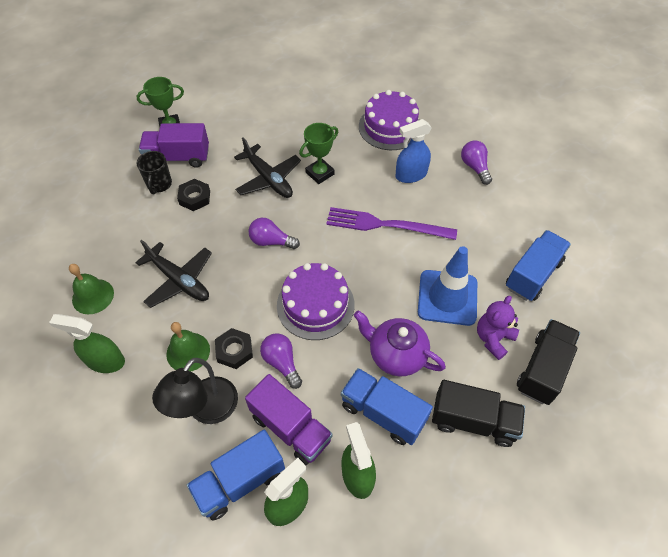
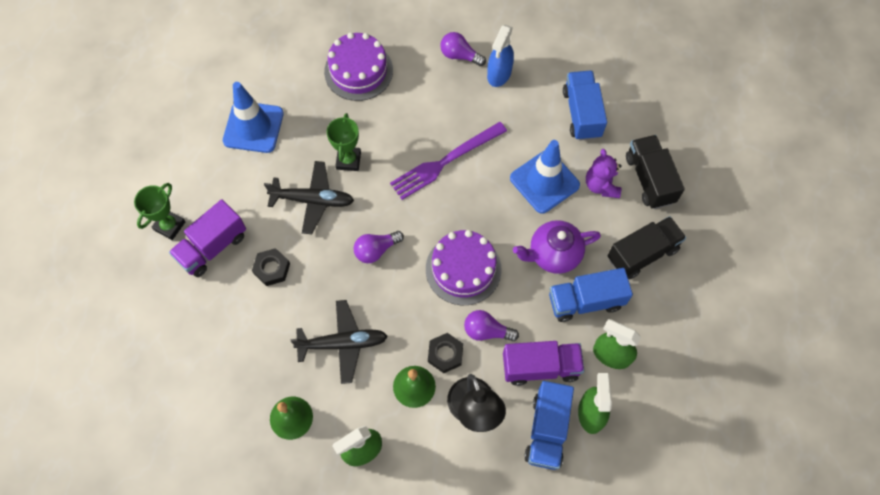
camera: 45 degrees left, 10 degrees up
black mug [136,151,172,194] -> none
blue spray bottle [395,119,432,183] -> blue spray bottle moved to [487,25,514,87]
none -> blue traffic cone [223,82,284,153]

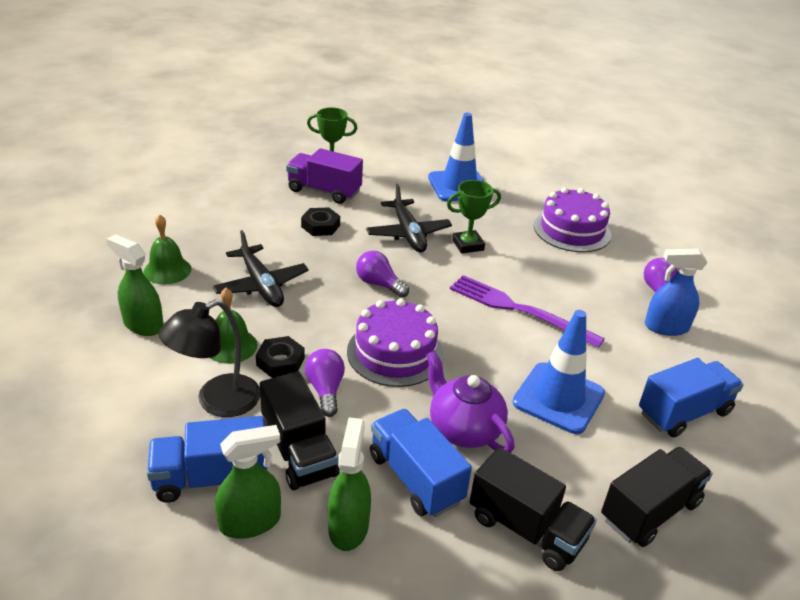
camera: 65 degrees right, 30 degrees down
purple truck [503,341,585,386] -> black truck [260,371,340,490]
purple teddy bear [586,149,622,198] -> none

